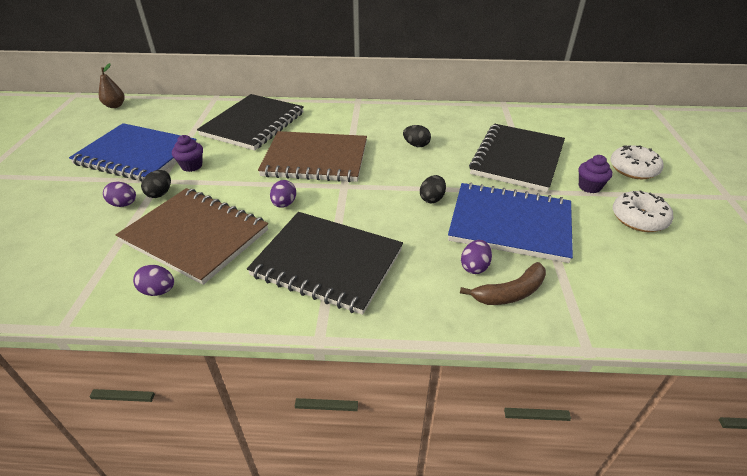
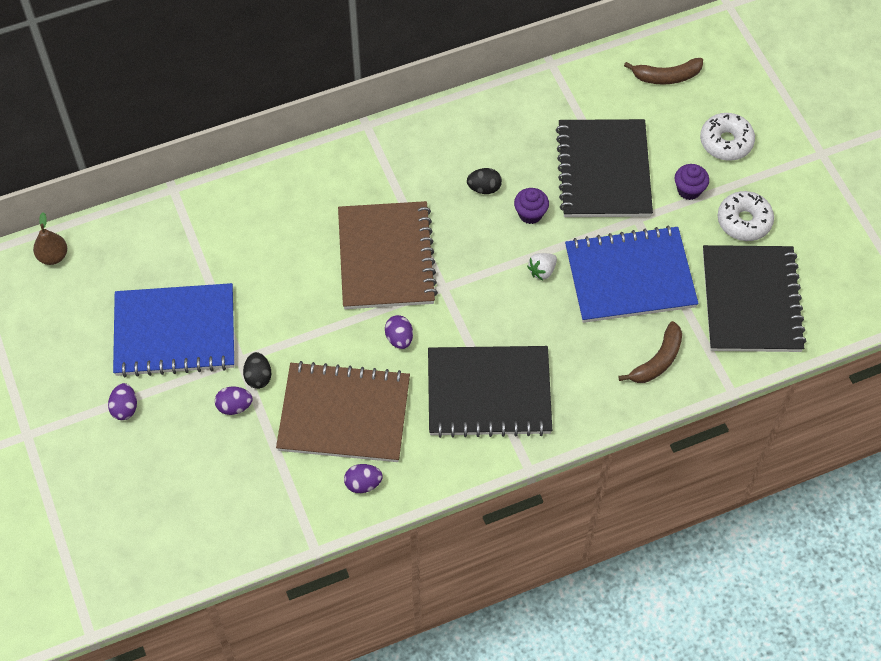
camera: 25 degrees left, 20 degrees up
purple cupcake [172,135,203,172] -> purple cupcake moved to [514,188,549,224]
black notebook [197,94,304,150] -> black notebook moved to [703,245,806,352]
brown notebook [258,131,367,182] -> brown notebook turned 75 degrees counterclockwise [338,201,438,309]
black egg [420,175,446,203] -> white strawberry [527,253,557,280]
purple egg [461,240,492,274] -> purple egg moved to [108,383,137,420]
none -> brown banana [624,58,703,84]

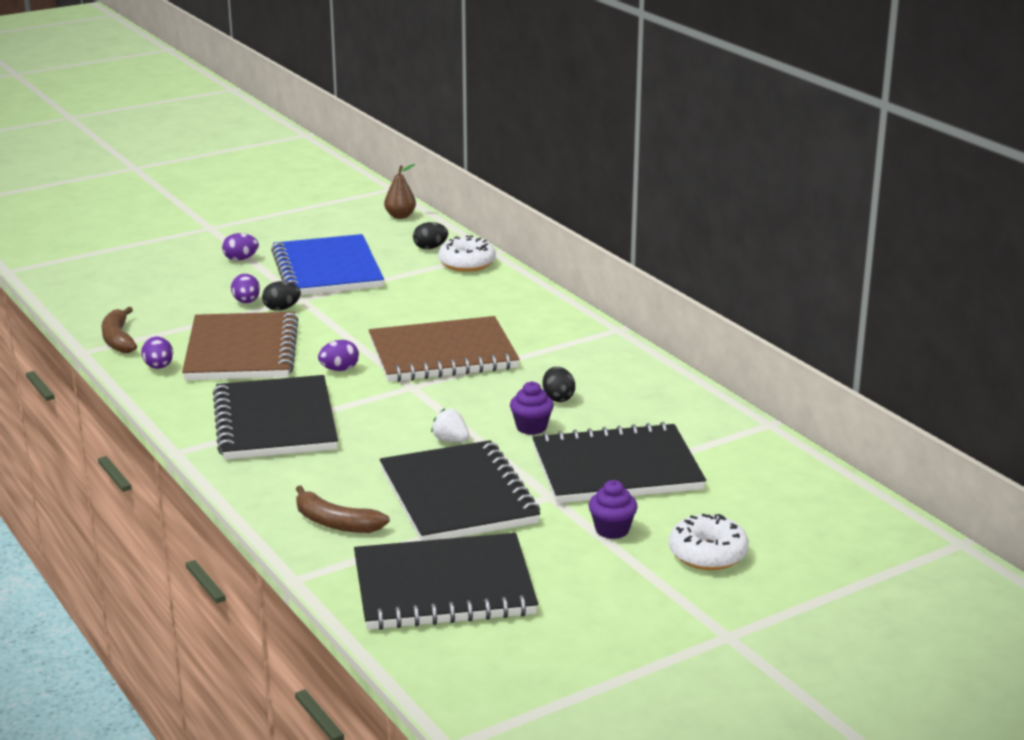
camera: 80 degrees right, 35 degrees down
blue notebook [565,226,699,323] -> black notebook [380,440,540,541]
brown banana [624,58,703,84] -> brown banana moved to [101,307,137,353]
white donut [718,191,774,241] -> white donut moved to [438,235,496,272]
none -> black egg [413,222,448,249]

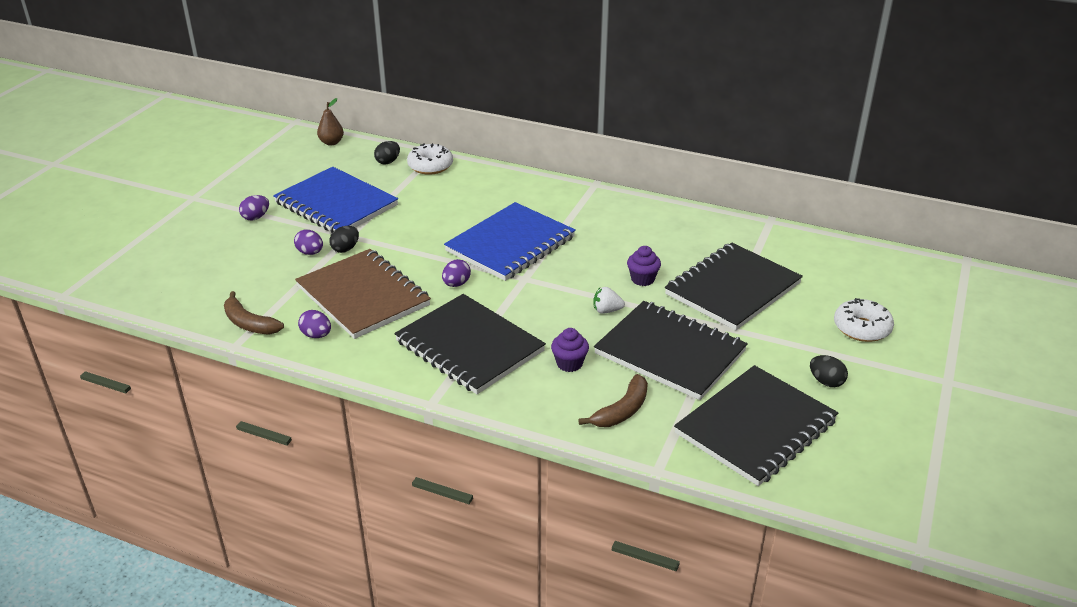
camera: 35 degrees left, 10 degrees up
brown banana [296,485,390,533] -> brown banana turned 45 degrees counterclockwise [578,374,648,427]
brown notebook [369,316,520,382] -> blue notebook [444,202,576,281]
black egg [542,367,575,402] -> black egg moved to [810,355,848,387]
purple cupcake [589,480,638,539] -> purple cupcake moved to [551,328,589,372]

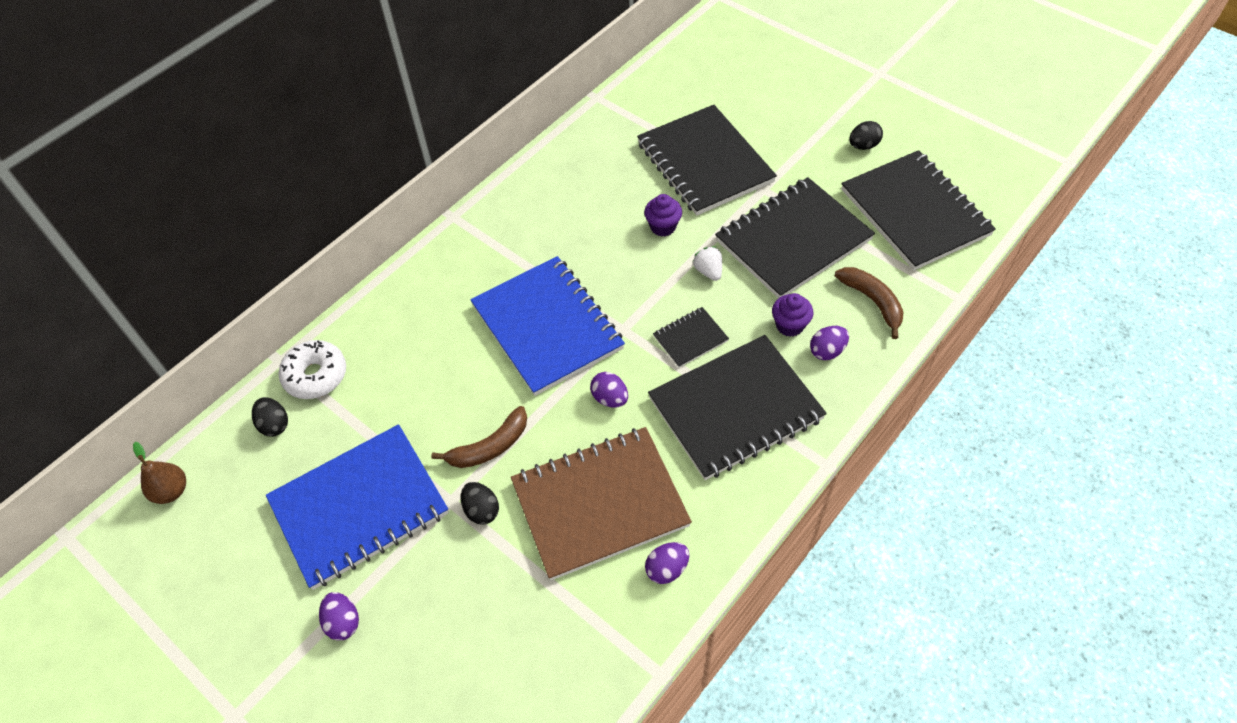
camera: 70 degrees left, 20 degrees up
brown banana [224,291,284,334] -> brown banana moved to [431,406,527,468]
purple egg [294,229,323,255] -> purple egg moved to [810,326,849,360]
white strawberry [593,287,625,314] -> white strawberry turned 135 degrees clockwise [693,246,722,281]
white donut [834,298,894,342] -> none
none -> black notebook [653,307,729,368]

